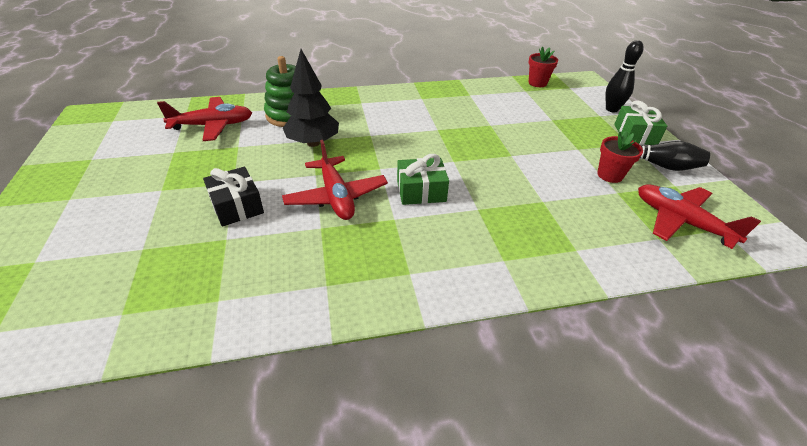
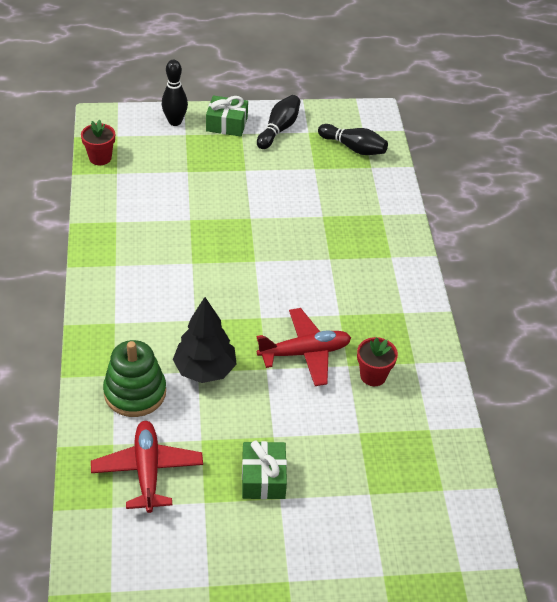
camera: 85 degrees left, 5 degrees up
black gift [203,167,264,226] -> none
green gift [397,154,449,205] -> green gift moved to [242,441,287,499]
red flower pot [597,131,643,183] -> red flower pot moved to [357,337,398,386]
red plane [638,184,761,249] -> black bowling pin [318,124,388,155]

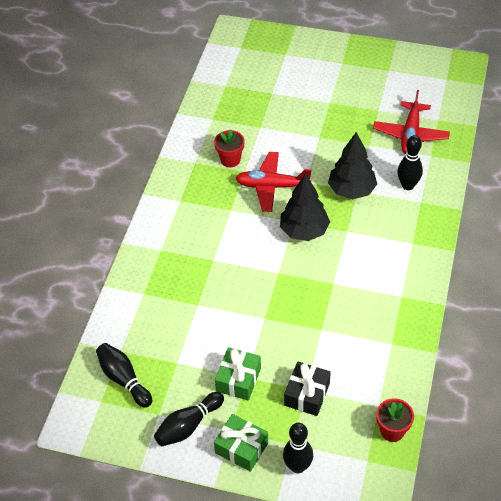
camera: 155 degrees left, 5 degrees up
green stacking toy [103,340,166,417] -> black bowling pin [397,135,423,190]
green gift [242,441,287,499] -> green gift moved to [215,347,261,400]
none -> black tree [280,173,330,241]
none -> black gift [284,361,331,416]

